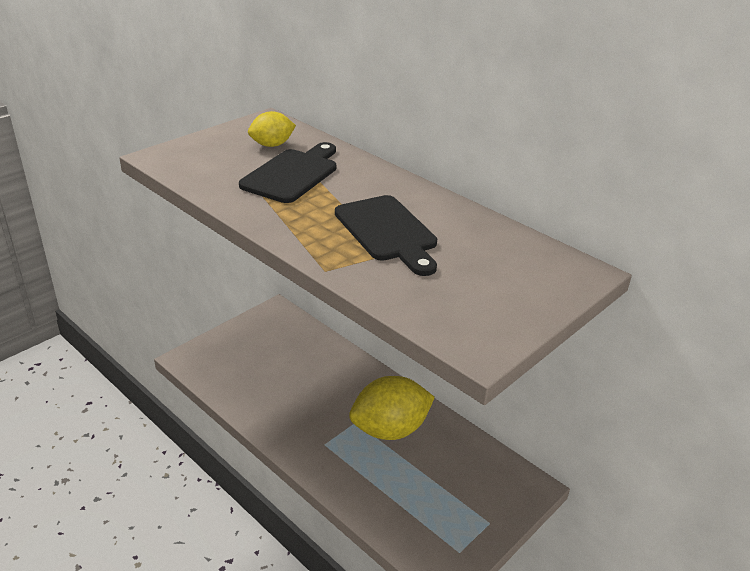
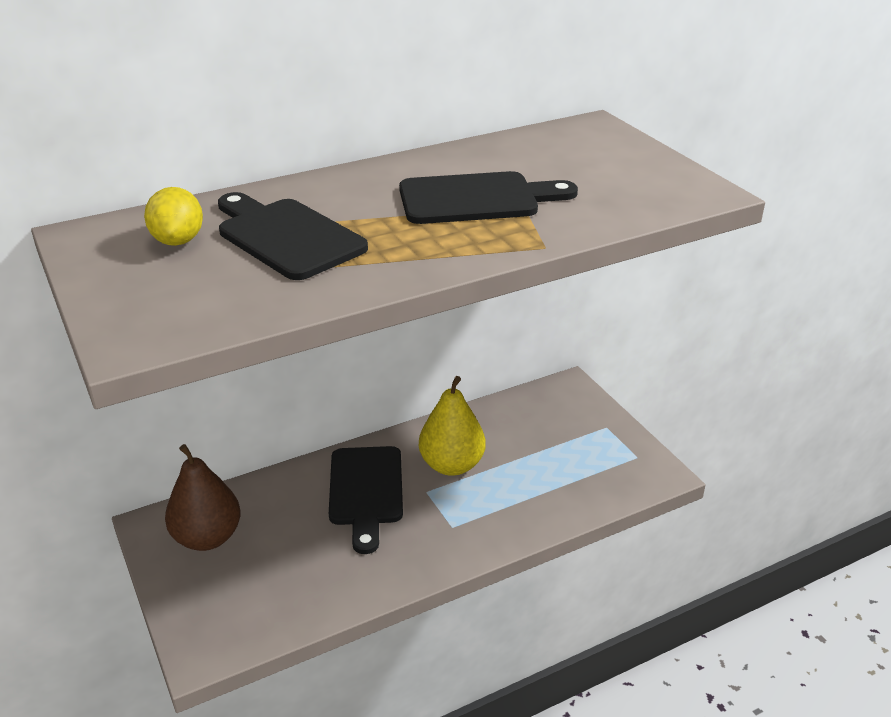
camera: 70 degrees left, 0 degrees up
yellow lemon [349,376,435,440] -> yellow pear [419,376,486,476]
none -> brown pear [165,444,241,551]
none -> black cutting board [329,446,403,554]

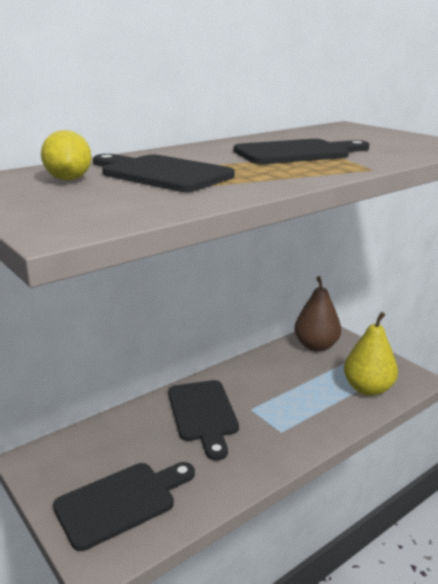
camera: 10 degrees left, 10 degrees down
brown pear [165,444,241,551] -> brown pear moved to [294,276,341,352]
yellow pear [419,376,486,476] -> yellow pear moved to [344,312,398,396]
none -> black cutting board [53,462,195,551]

